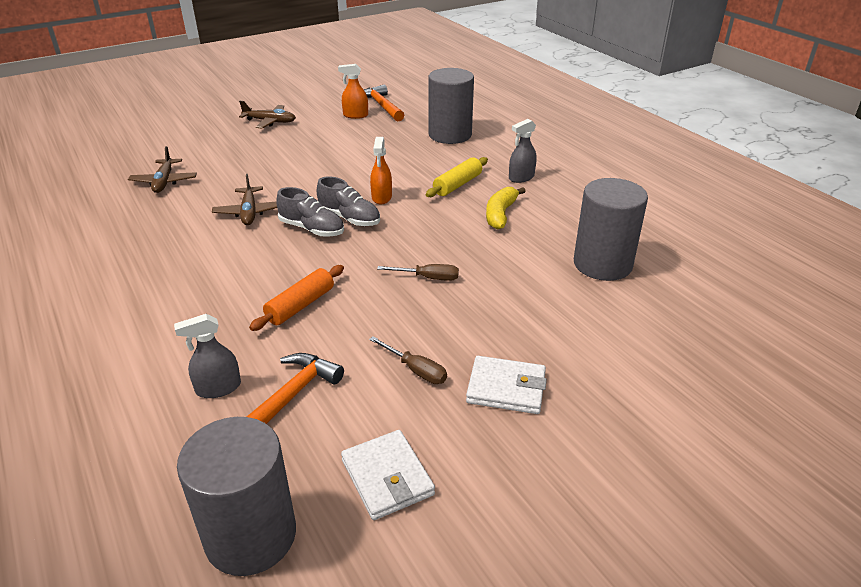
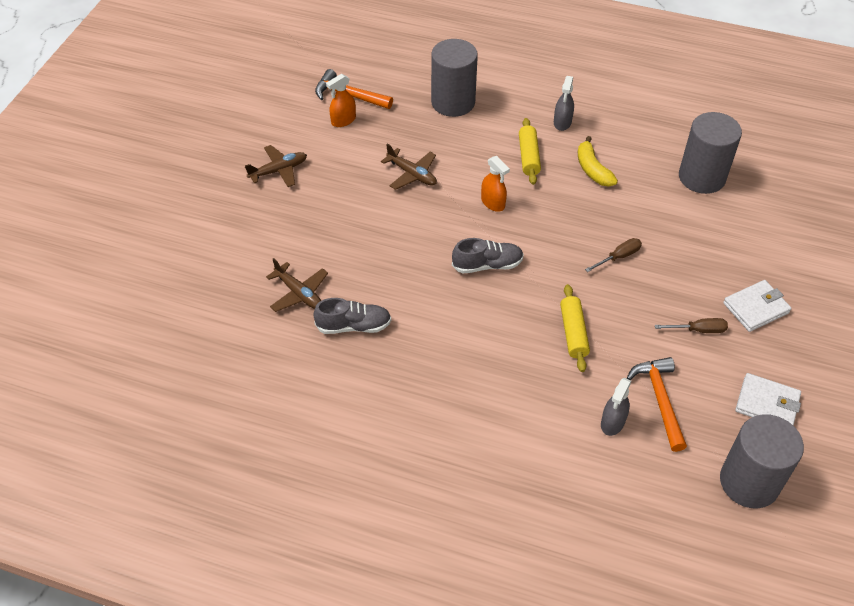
camera: 40 degrees left, 15 degrees up
brown plane [212,174,277,225] -> brown plane moved to [381,144,437,190]
orange rolling pin [249,265,344,331] -> yellow rolling pin [560,284,590,372]
grey shoe [317,176,380,226] -> grey shoe moved to [313,298,391,334]

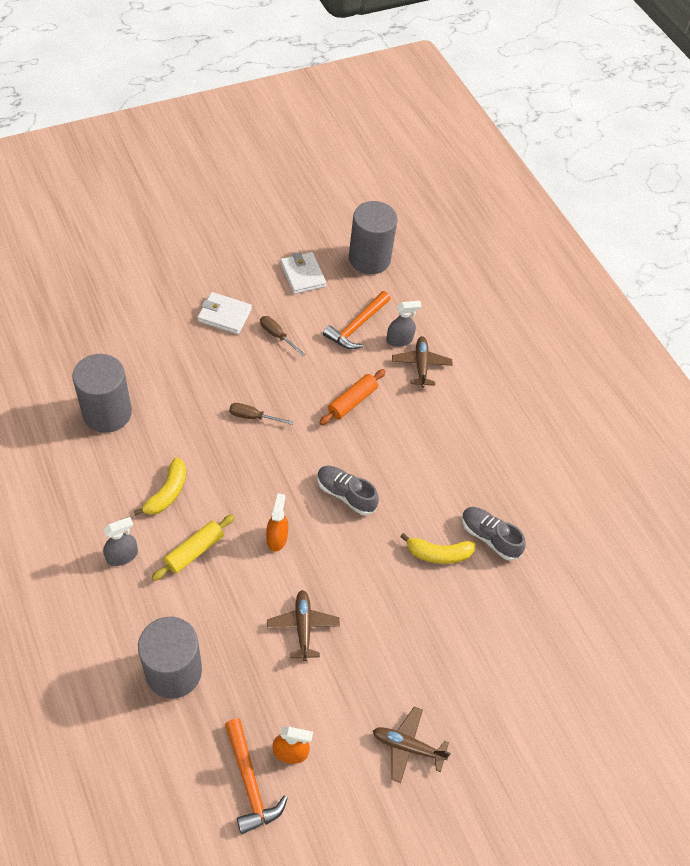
camera: 140 degrees left, 5 degrees up
brown plane [266,258,328,312] -> brown plane moved to [392,336,452,388]
yellow rolling pin [560,284,590,372] -> orange rolling pin [319,369,386,425]
none -> yellow banana [400,533,476,564]

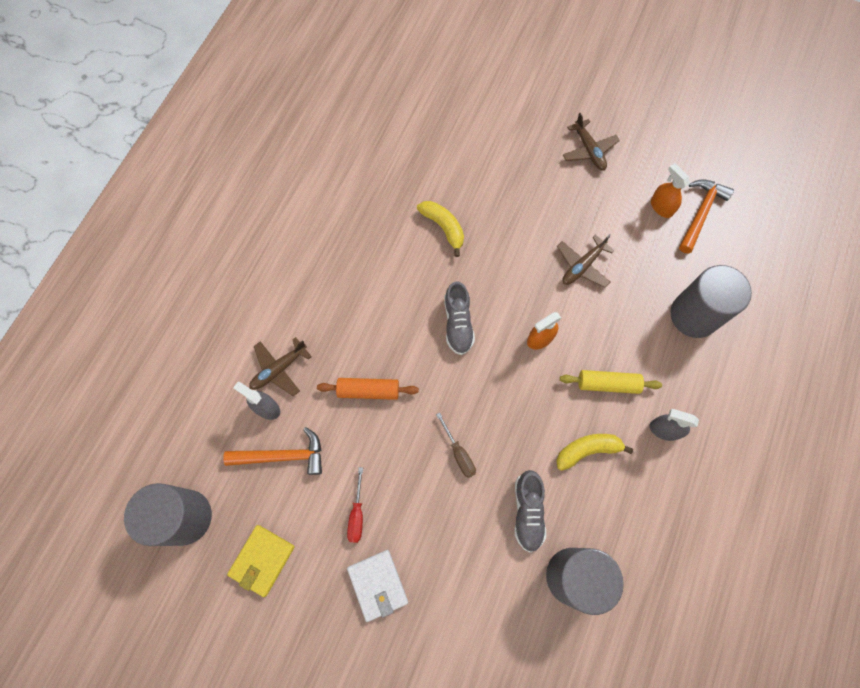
camera: 125 degrees left, 15 degrees up
brown screwdriver [260,316,305,356] -> red screwdriver [347,467,363,543]
white wallet [280,252,326,294] -> yellow wallet [227,525,295,597]
grey shoe [462,507,526,561] -> grey shoe moved to [515,470,546,552]

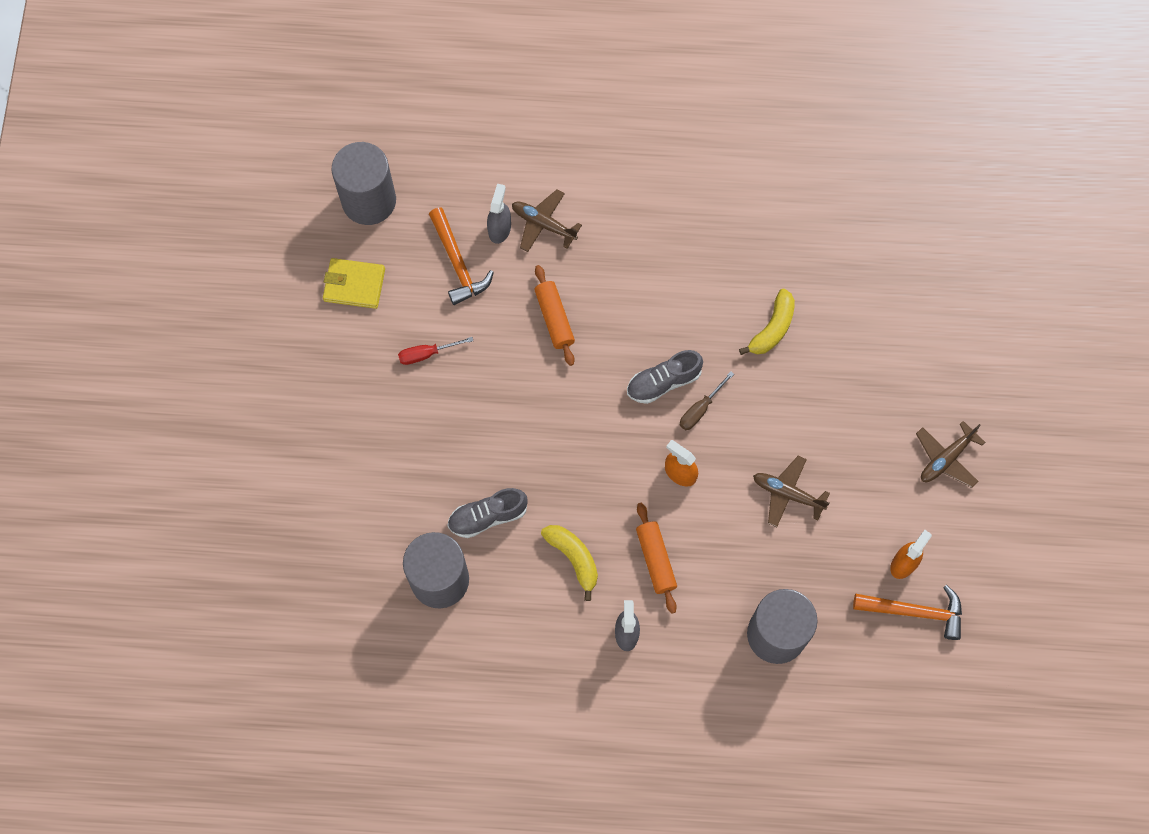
camera: 70 degrees right, 0 degrees up
white wallet [347,550,408,622] -> none
brown screwdriver [436,412,476,478] -> brown screwdriver moved to [680,371,734,430]
yellow rolling pin [560,370,662,394] -> orange rolling pin [636,503,677,614]

